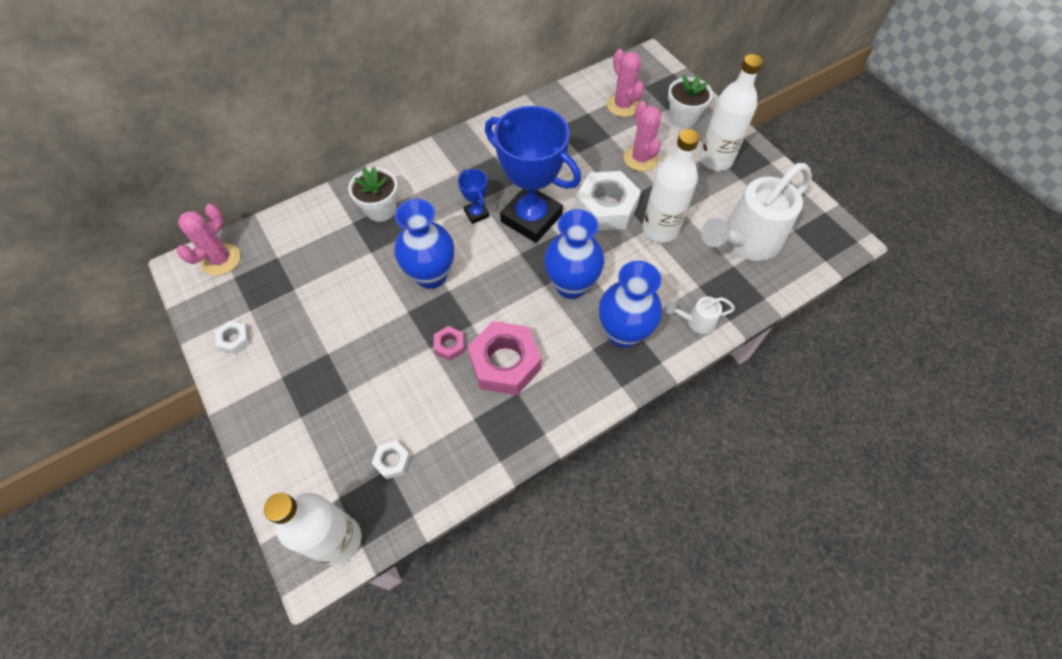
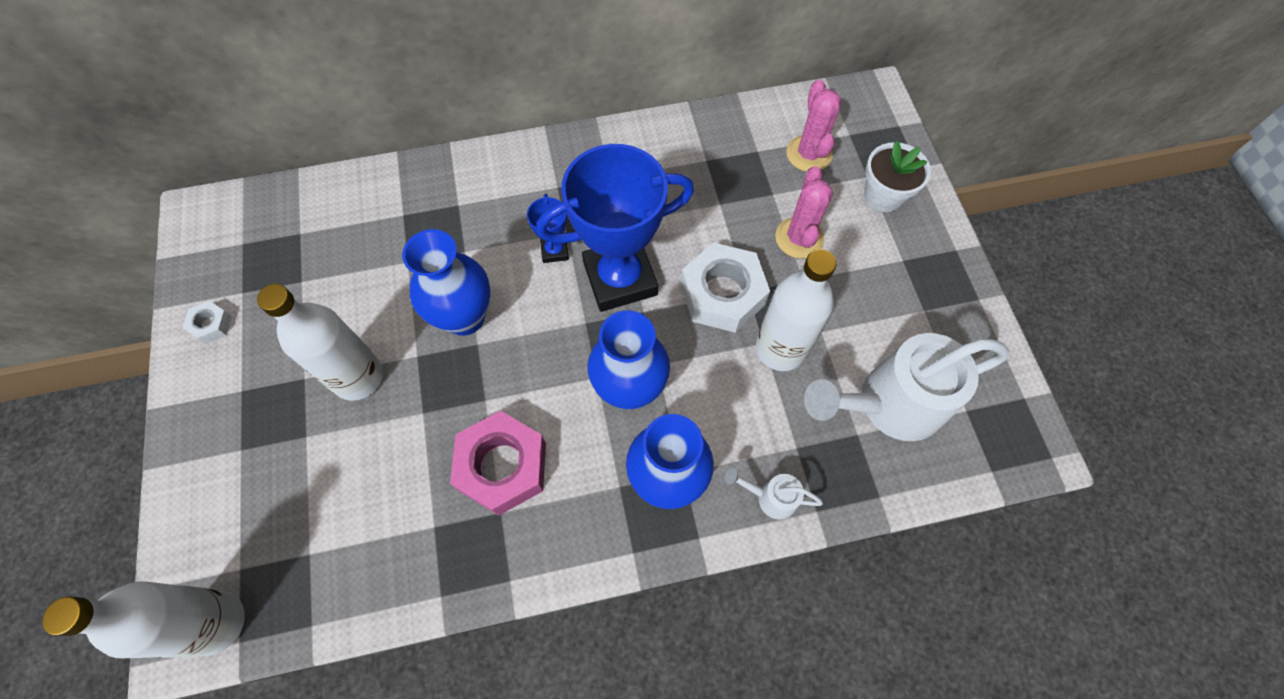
camera: 20 degrees right, 5 degrees up
pink cactus [177,204,241,276] -> none
white flower pot [348,167,398,222] -> none
white nut [372,440,411,479] -> none
pink nut [434,326,465,361] -> none
blue trophy [485,106,581,243] -> blue trophy turned 75 degrees counterclockwise [536,144,694,312]
white bottle [699,54,763,171] -> white bottle moved to [257,284,383,401]

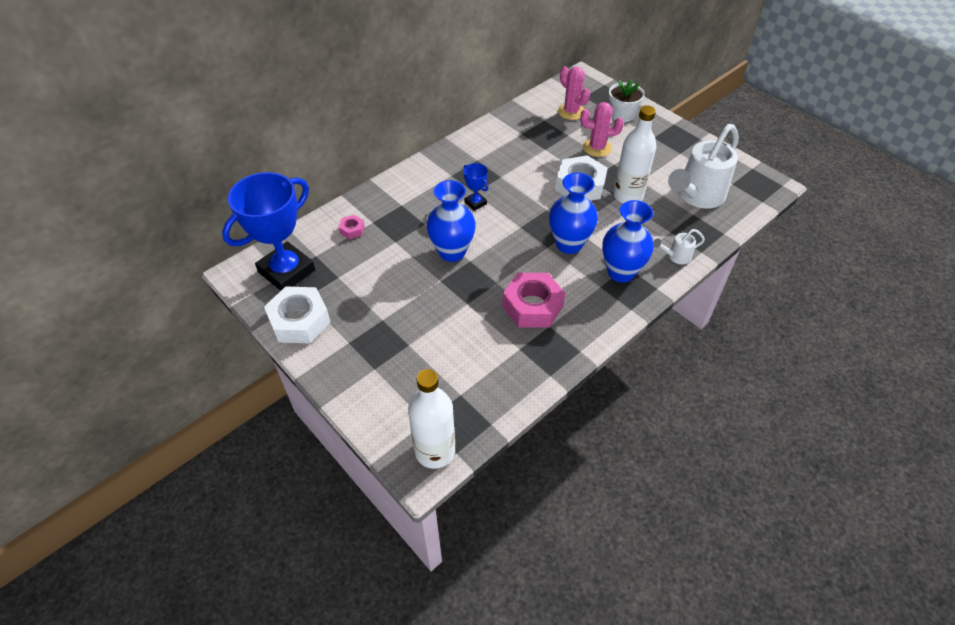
camera: 30 degrees left, 15 degrees down
white nut [182,301,232,344] -> white nut [264,286,330,344], size x2.16
white bottle [257,284,383,401] -> none
blue trophy [536,144,694,312] -> blue trophy moved to [222,172,315,291]
pink cactus [775,166,833,259] -> pink cactus turned 60 degrees counterclockwise [580,102,624,157]
none -> pink nut [338,215,365,239]

